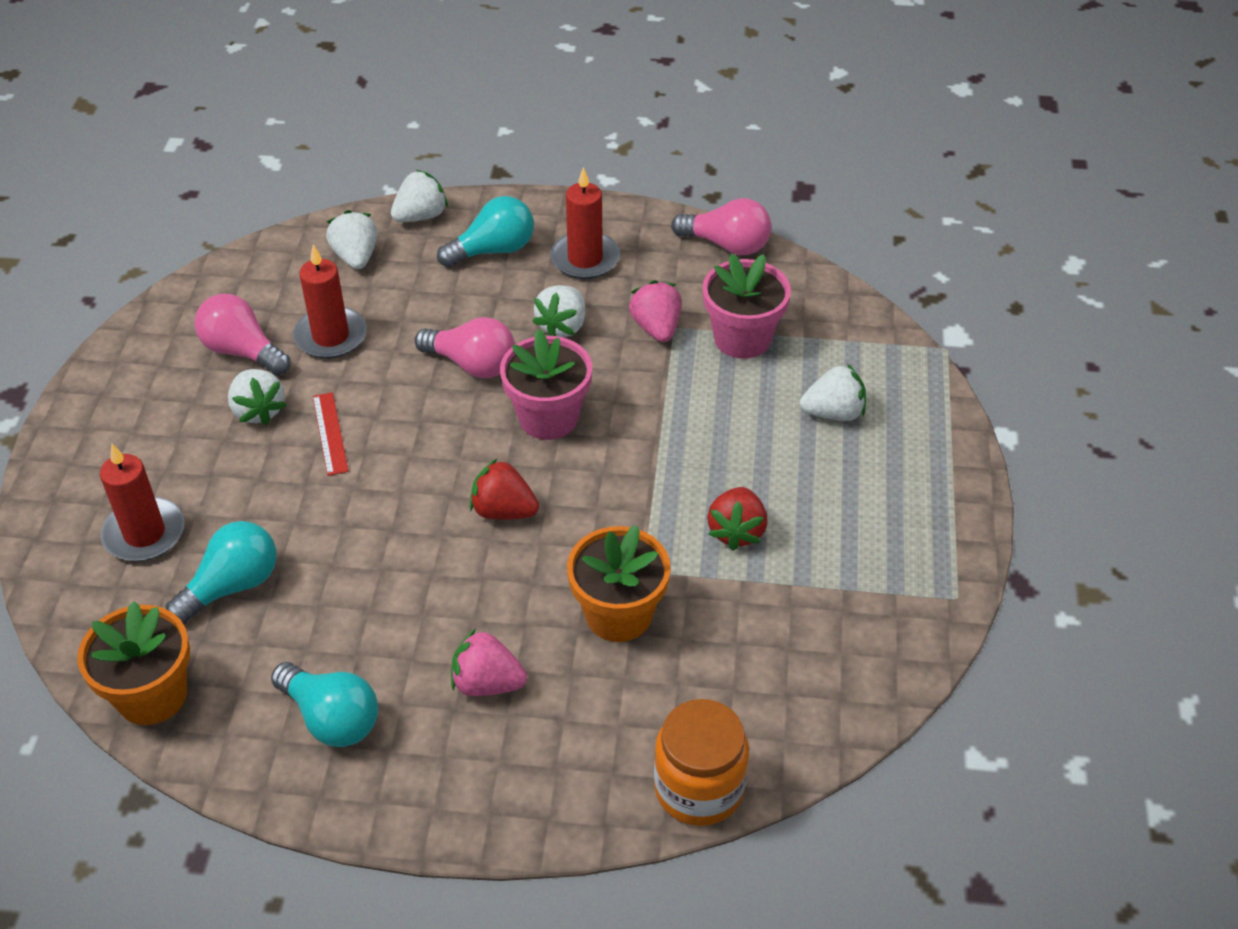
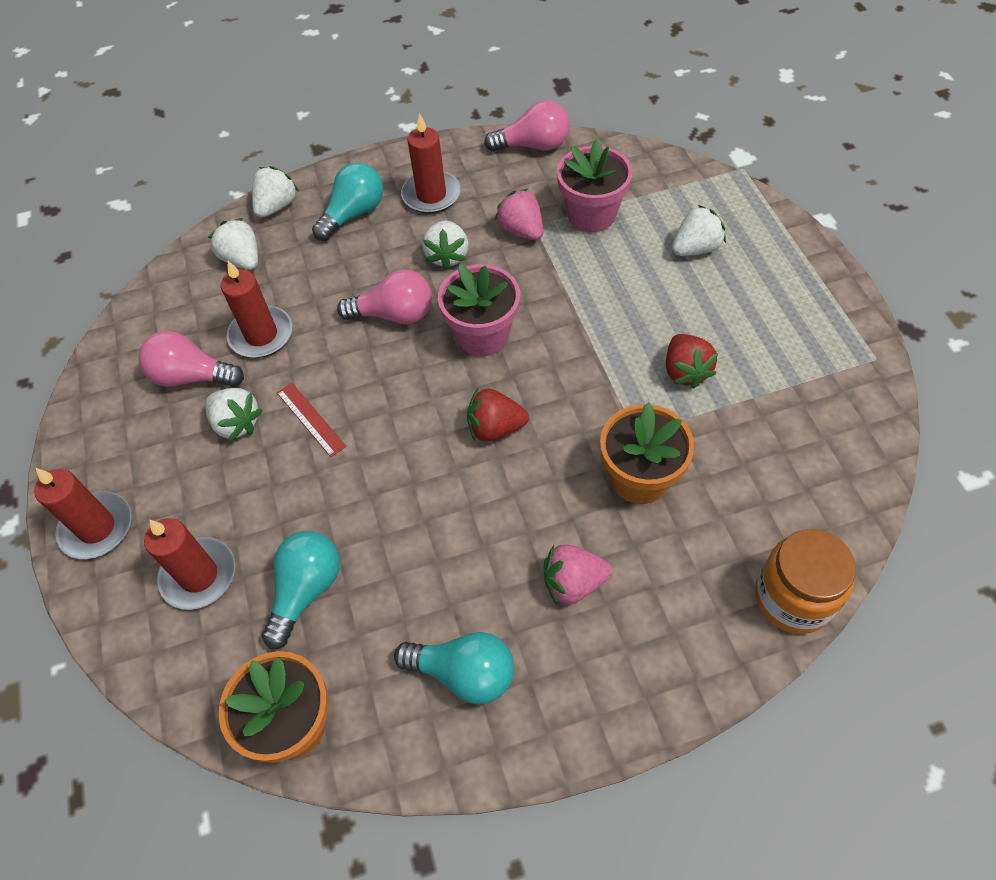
camera: 20 degrees left, 10 degrees up
none -> red candle [34,468,131,559]

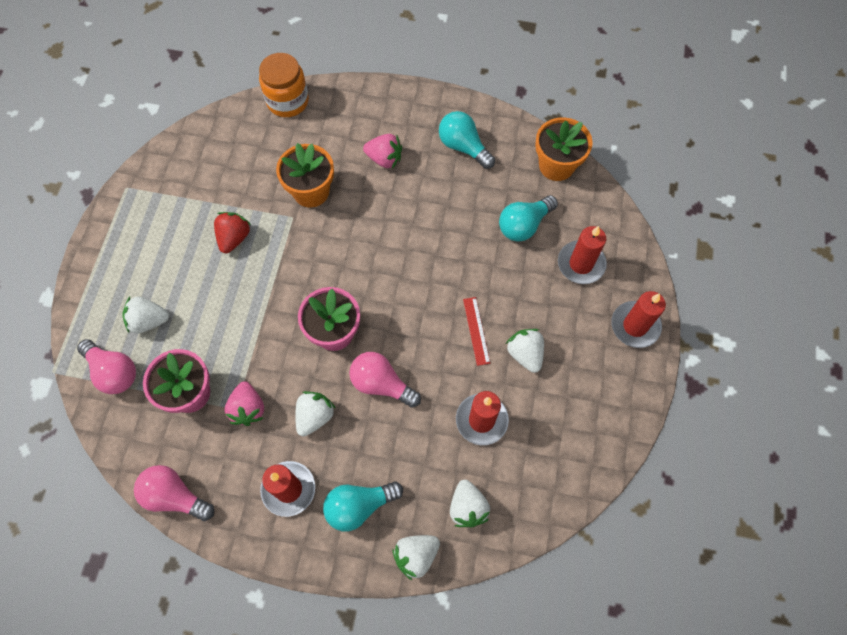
camera: 155 degrees left, 10 degrees up
pink light bulb [139,331,244,387] -> pink light bulb moved to [77,339,136,394]
red strawberry [467,388,529,442] -> none

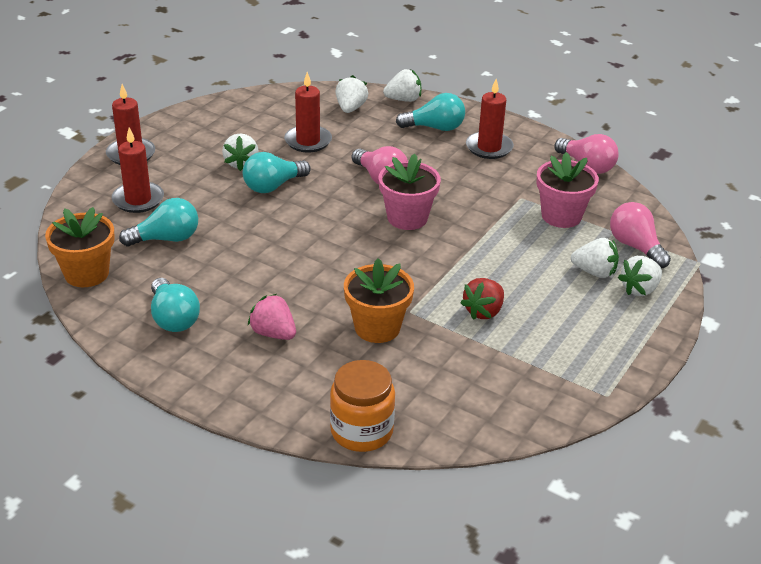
camera: 160 degrees left, 30 degrees down
pink strawberry [224,381,264,426] -> none
white strawberry [295,391,335,436] -> white strawberry moved to [618,256,662,296]
red ruler [463,297,490,366] -> turquoise light bulb [243,152,311,193]

